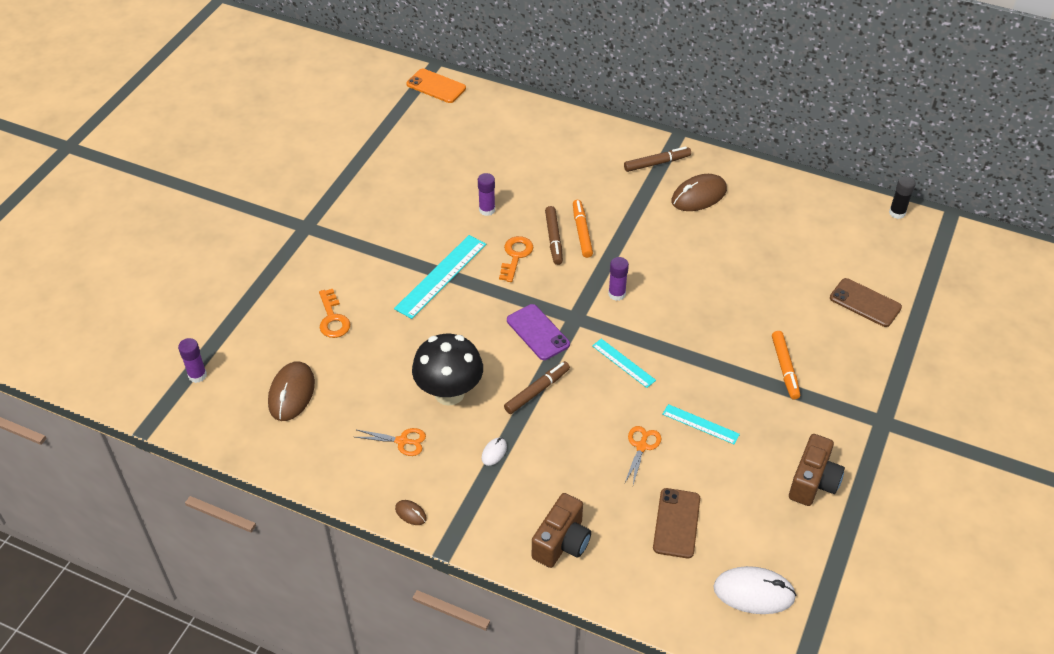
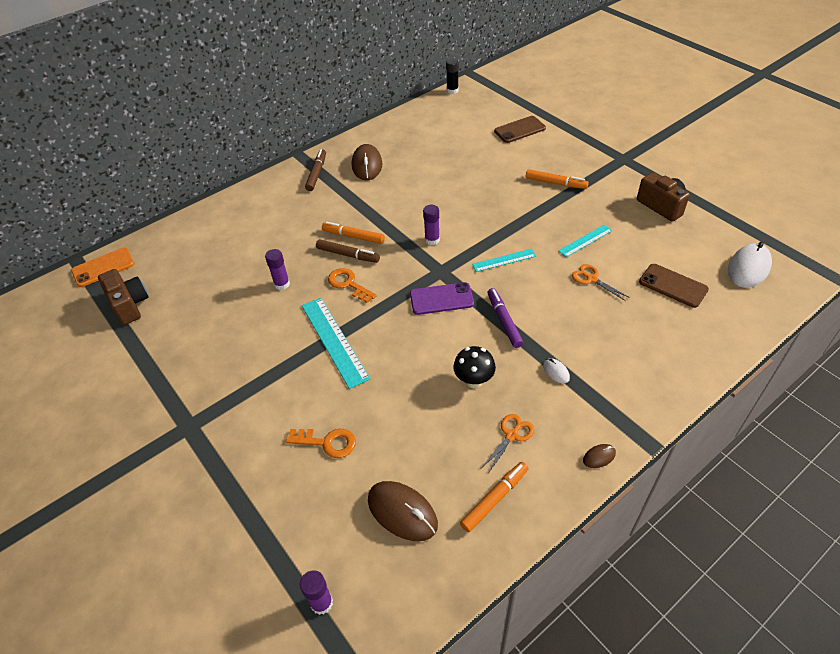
camera: 60 degrees left, 0 degrees up
black mushroom [412,334,483,406] -> black mushroom [453,346,496,388], size x0.60
brown marker [504,361,570,414] -> purple marker [487,288,523,348]
brown camera [532,493,591,568] -> brown camera moved to [98,269,149,325]
none -> orange marker [460,462,529,532]

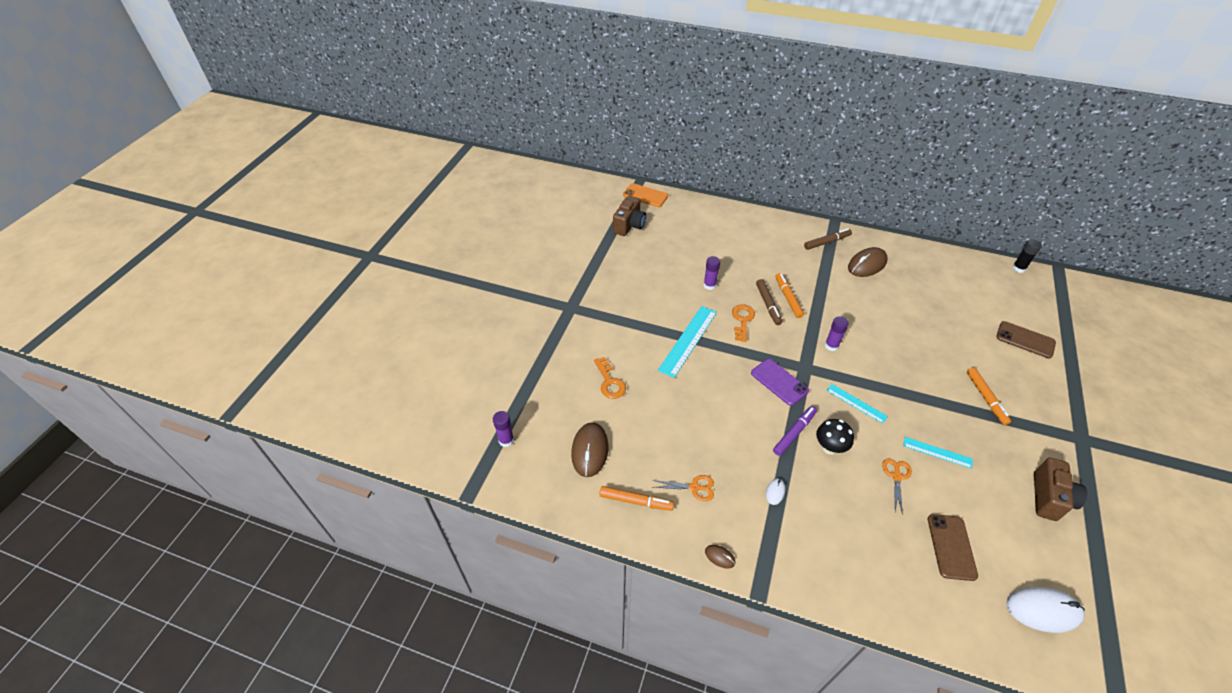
camera: 55 degrees right, 0 degrees up
black mushroom [453,346,496,388] -> black mushroom moved to [816,419,854,455]

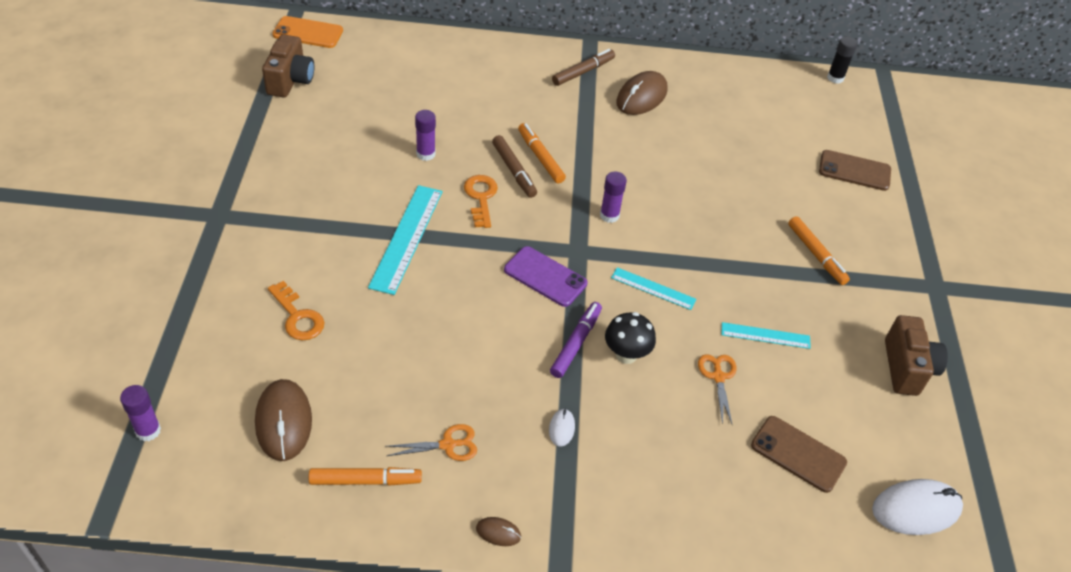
camera: 20 degrees left, 0 degrees up
brown phone [928,514,978,581] -> brown phone turned 45 degrees counterclockwise [751,416,847,493]

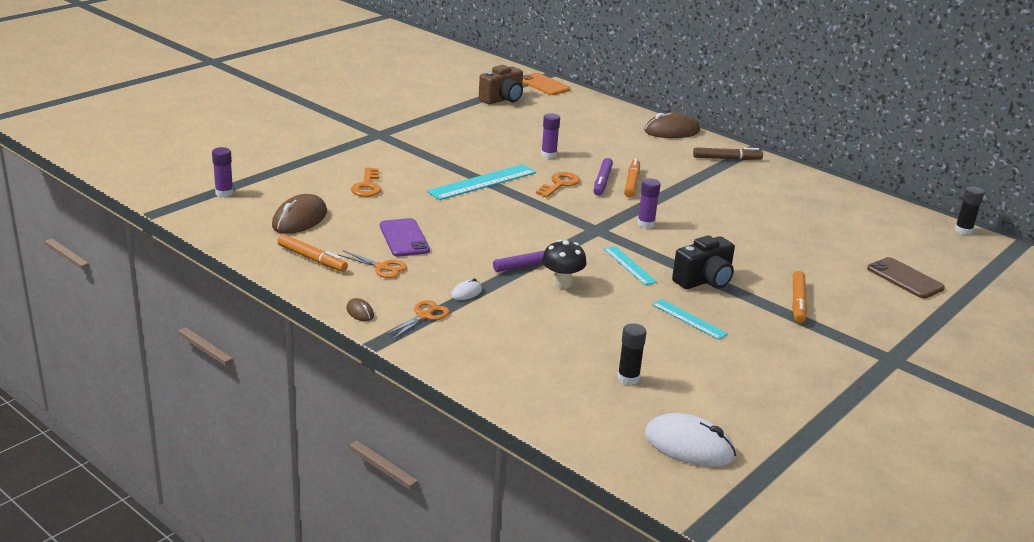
camera: 40 degrees right, 20 degrees down
brown marker [492,135,537,198] -> purple marker [593,158,613,196]
purple phone [504,246,587,307] -> purple phone moved to [380,218,430,257]
brown mouse [616,71,668,115] -> brown mouse moved to [644,112,700,138]
orange scissors [698,354,736,425] -> orange scissors moved to [385,300,450,339]
brown phone [751,416,847,493] -> black glue stick [617,323,647,385]
brown camera [885,315,948,396] -> none
none -> black camera [672,235,735,289]

